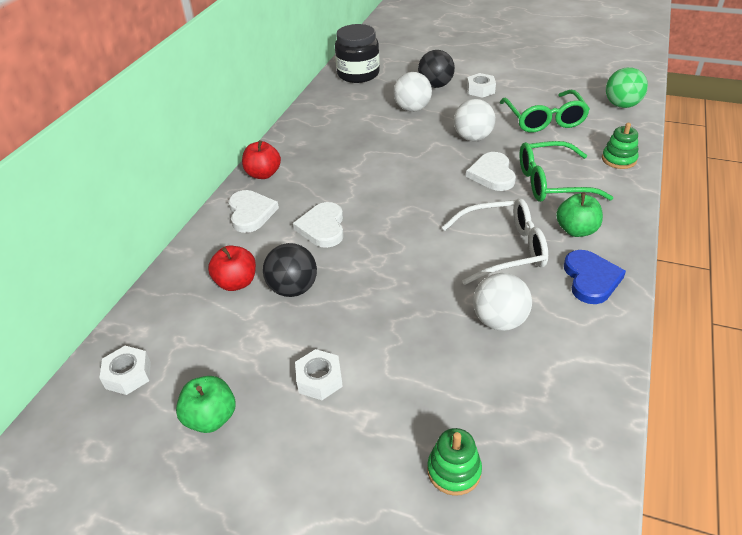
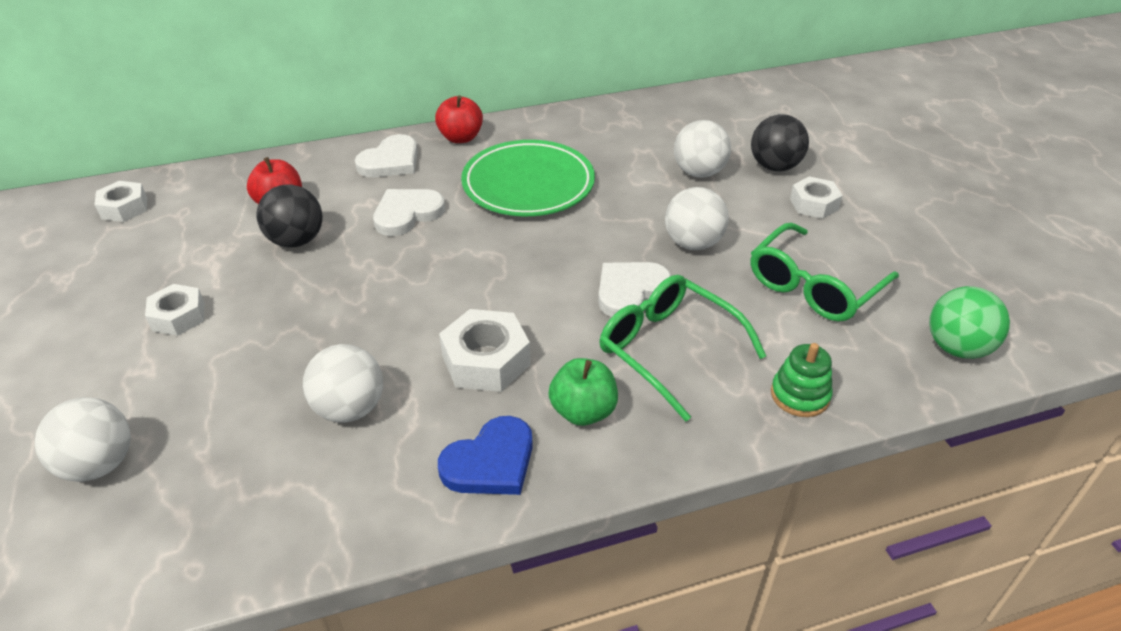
camera: 50 degrees right, 0 degrees up
green apple [176,376,235,433] -> none
black jar [335,24,380,83] -> none
green stacking toy [427,428,482,496] -> white ball [35,397,131,482]
white glasses [442,198,548,285] -> white nut [439,309,531,392]
none -> green plate [461,140,595,216]

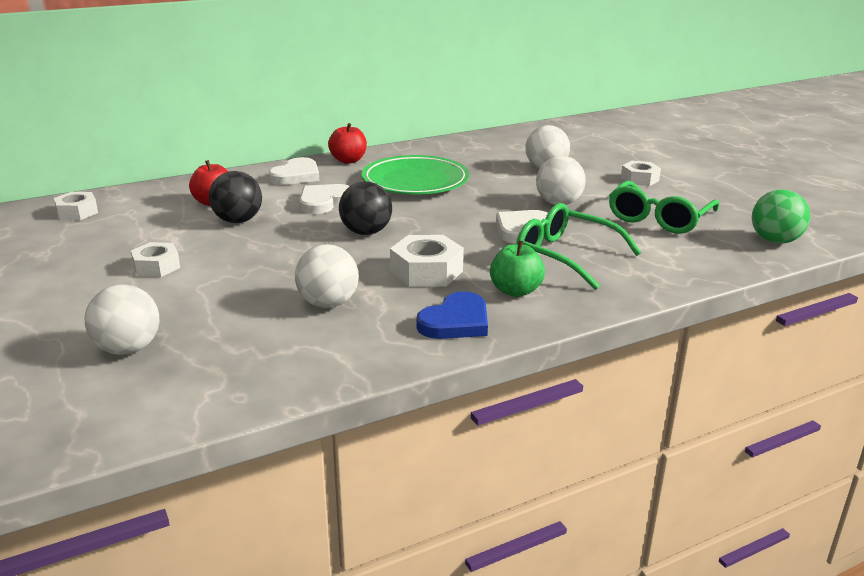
camera: 10 degrees left, 15 degrees down
black ball [751,114,809,171] -> black ball moved to [339,181,392,235]
green stacking toy [771,343,833,417] -> none

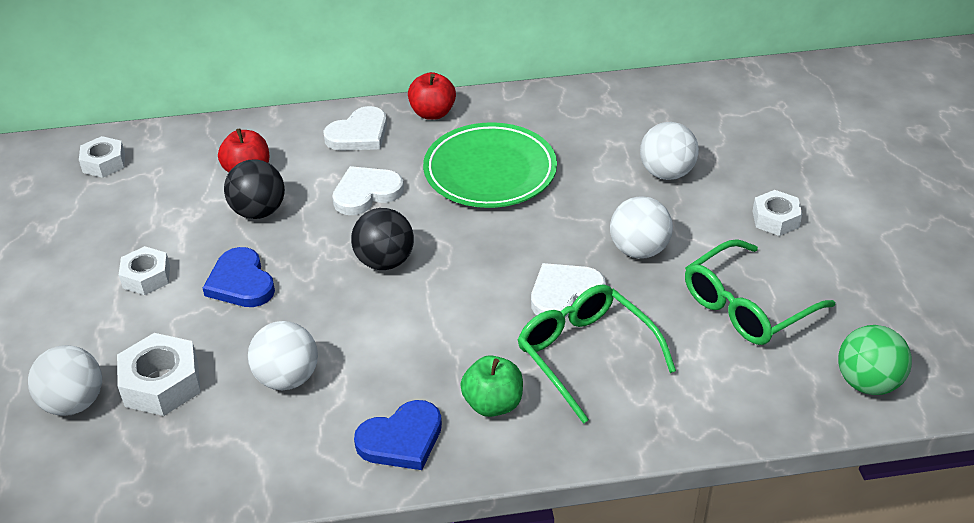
camera: 20 degrees right, 15 degrees up
white nut [390,235,464,287] -> white nut moved to [117,333,201,416]
none -> blue heart [203,247,275,307]

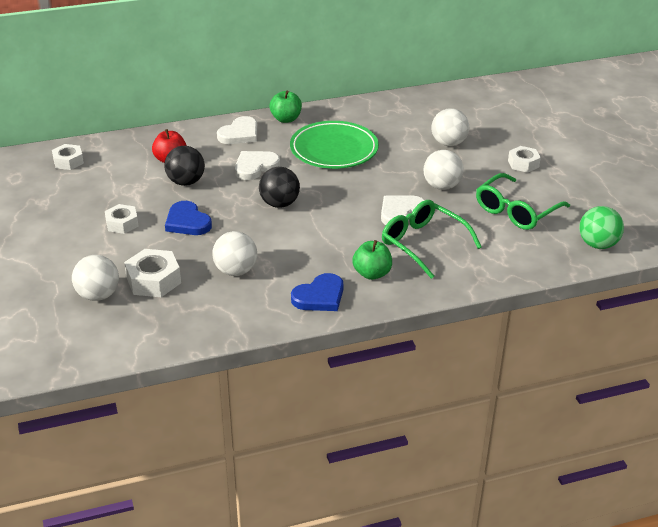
camera: 10 degrees left, 5 degrees down
red apple [408,72,456,120] -> green apple [269,91,302,123]

